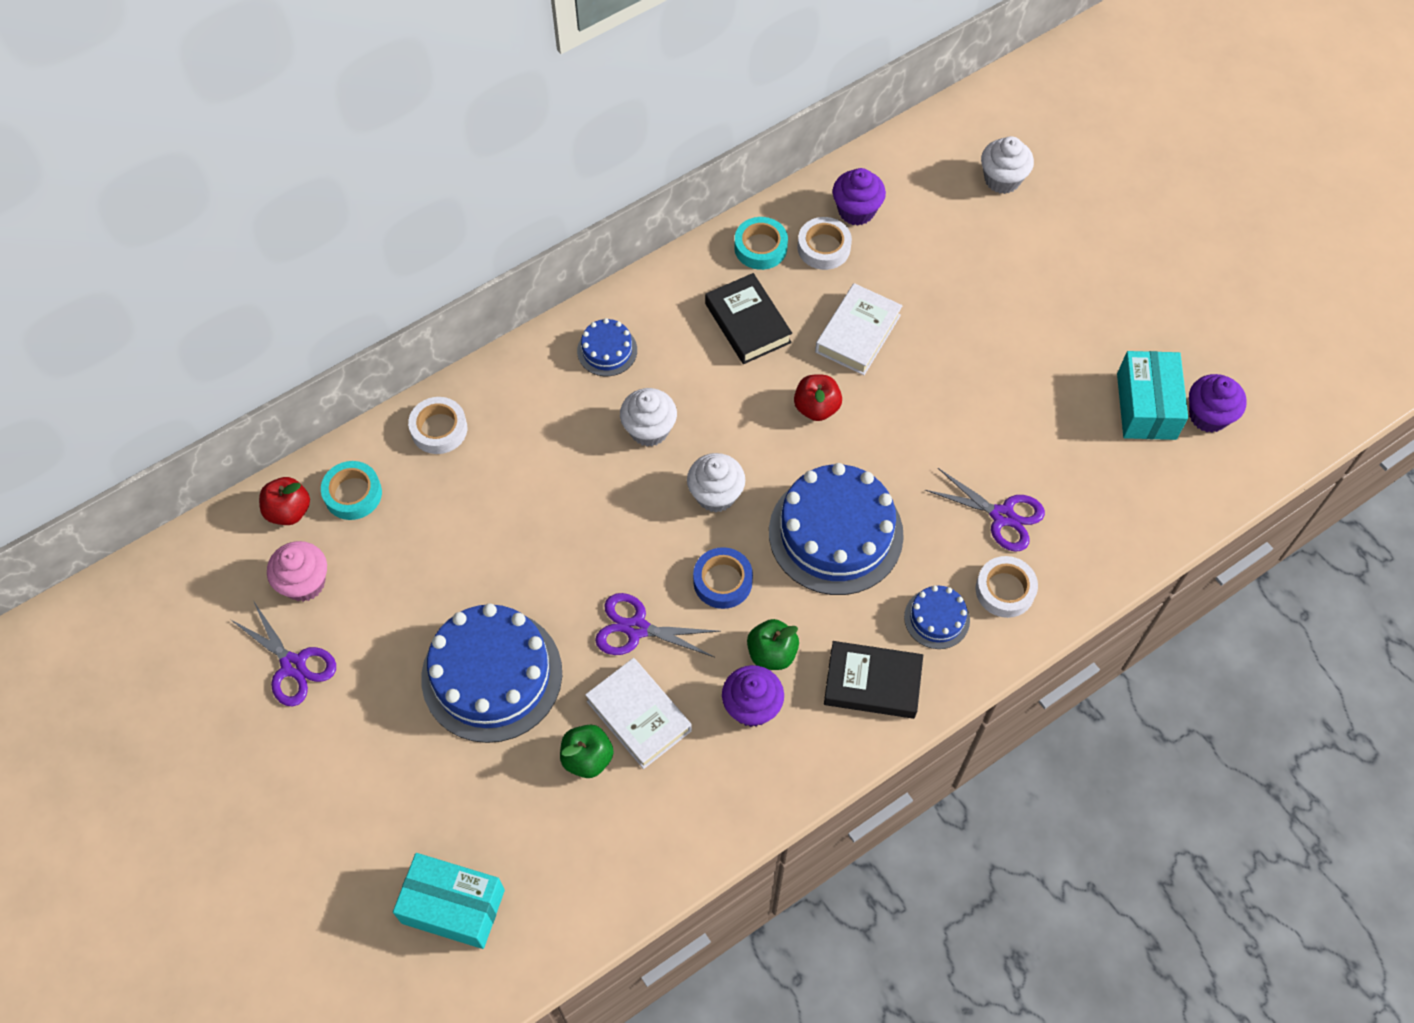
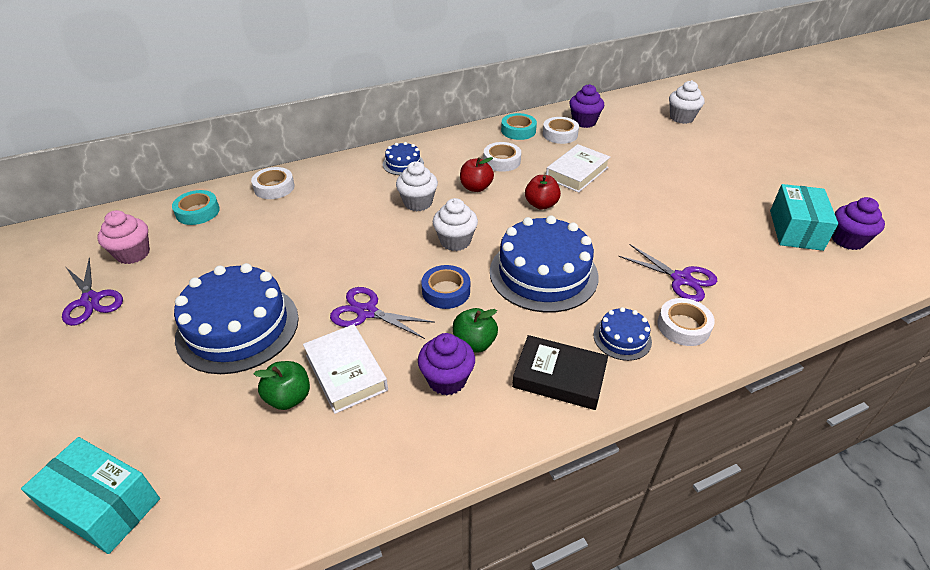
camera: 10 degrees right, 20 degrees down
red apple [259,477,310,525] -> red apple moved to [460,157,494,192]
black book [705,273,792,364] -> white tape [483,142,521,172]

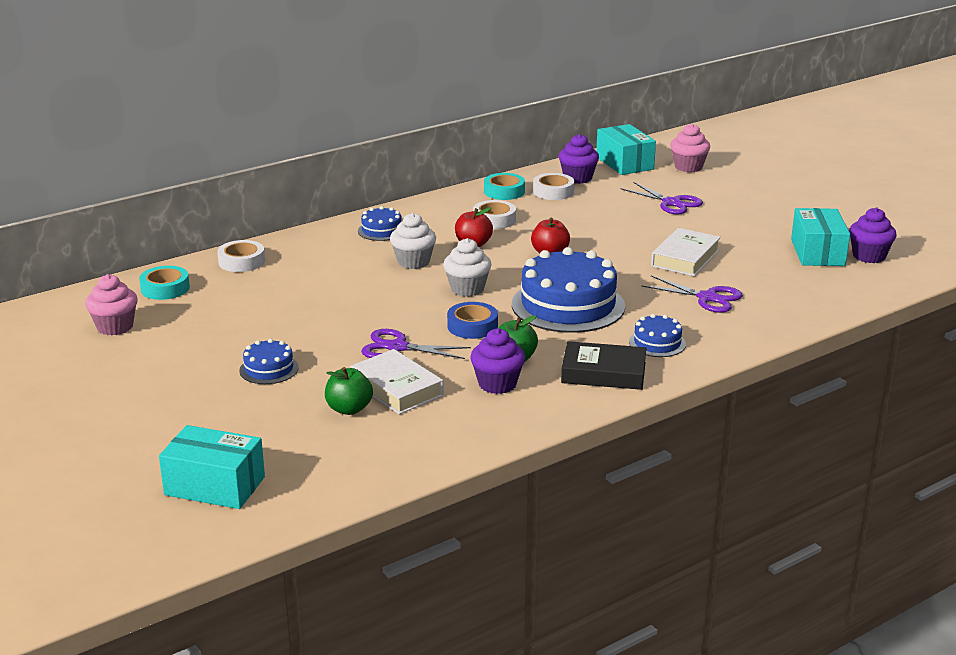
camera: 10 degrees left, 15 degrees down
purple scissors [62,258,123,326] -> purple scissors moved to [621,182,703,215]
blue cake [174,263,299,374] -> blue cake [239,339,299,384], size x0.47
white book [546,144,610,193] -> white book moved to [651,228,721,276]
white tape [657,298,715,346] -> none
white cupcake [669,80,705,124] -> pink cupcake [670,124,710,172]
none -> turquoise box [596,124,656,175]

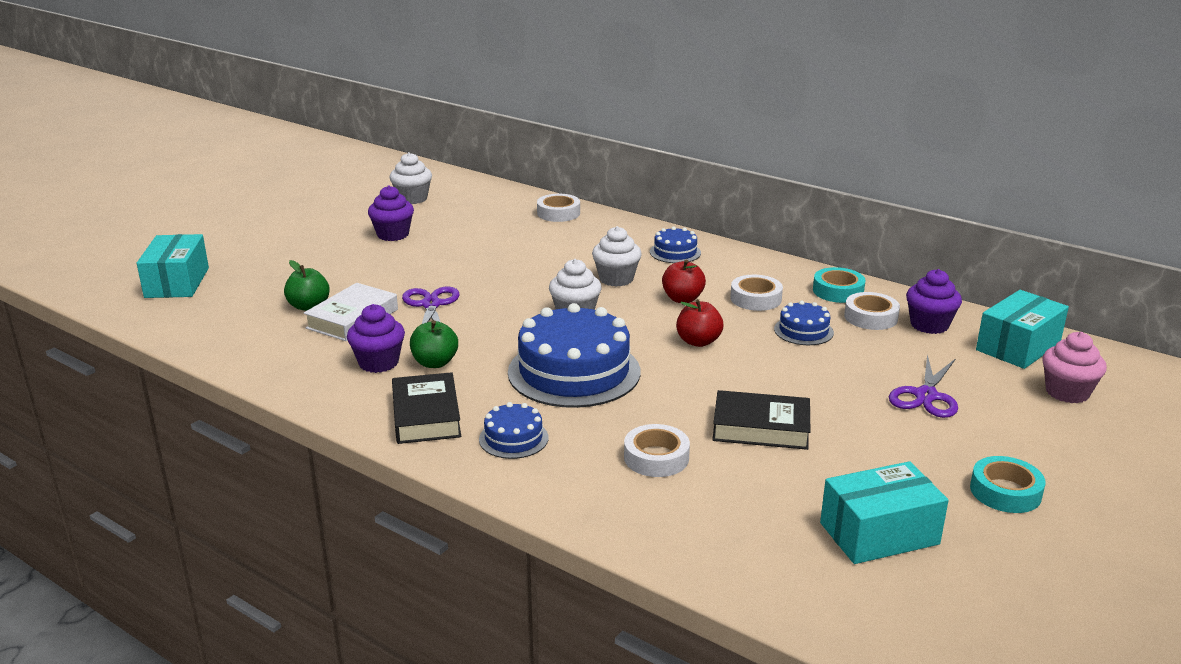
camera: 70 degrees right, 0 degrees up
pink cupcake [85,274,138,335] -> white cupcake [390,152,432,204]
turquoise tape [139,266,190,300] -> turquoise tape moved to [970,456,1045,513]
blue cake [239,339,299,384] -> blue cake moved to [774,301,834,345]
blue tape [447,302,498,339] -> none
purple scissors [641,275,743,313] -> white tape [624,424,690,477]
white book [651,228,721,276] -> black book [712,390,810,450]
purple cupcake [849,207,897,263] -> purple cupcake moved to [368,185,414,241]

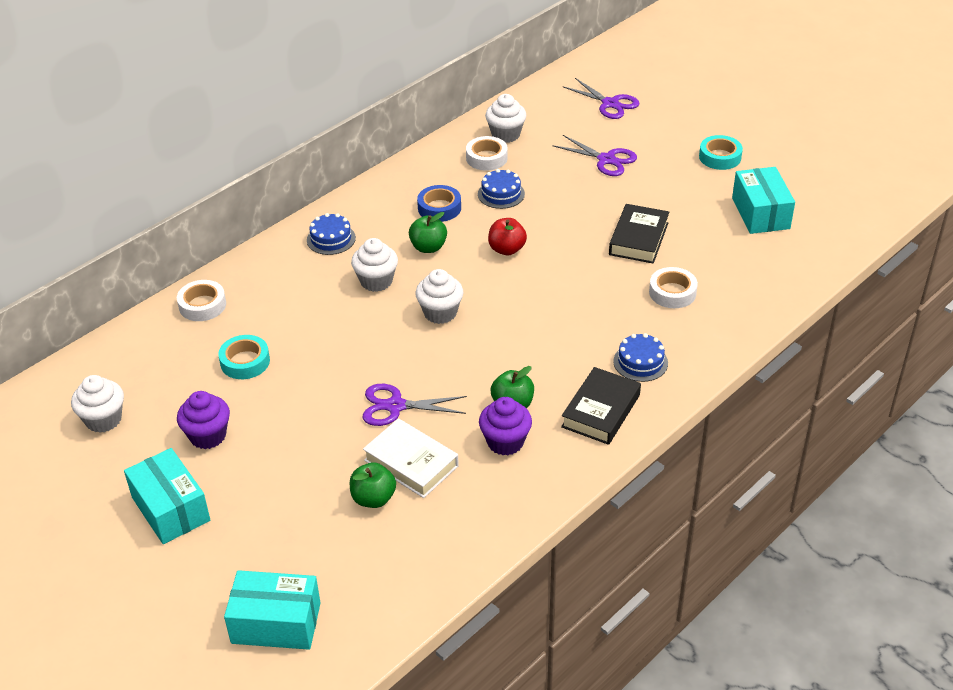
camera: 80 degrees left, 15 degrees up
black book [392,372,461,444] -> black book turned 60 degrees counterclockwise [561,367,641,445]
blue cake [508,303,640,408] -> none
red apple [662,260,706,303] -> green apple [409,212,447,253]
white tape [730,275,783,311] -> blue tape [417,185,461,222]
turquoise tape [813,267,866,303] -> turquoise tape moved to [218,335,270,379]
purple cupcake [906,269,962,334] -> white cupcake [485,94,526,143]
turquoise box [976,290,1069,369] -> turquoise box moved to [124,448,210,544]
pink cupcake [1042,332,1107,403] -> purple scissors [563,78,640,119]

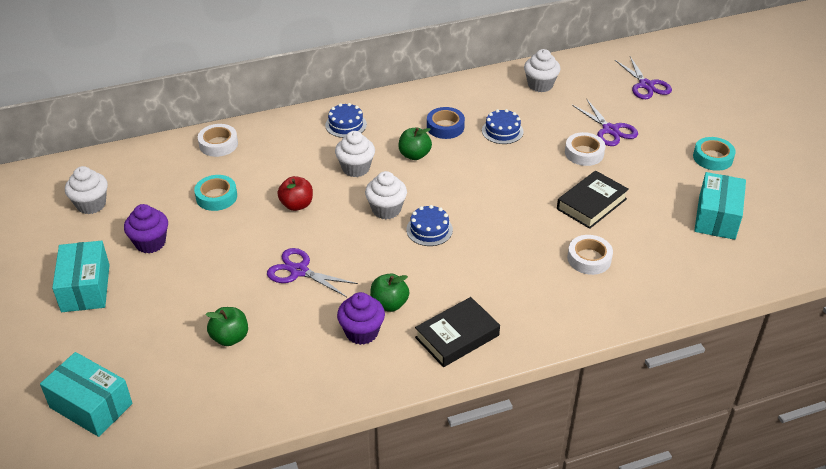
camera: 25 degrees right, 0 degrees up
white book [363,418,459,498] -> none
white tape [466,136,508,171] -> white tape moved to [565,132,605,166]
red apple [488,218,527,255] -> red apple moved to [277,176,313,211]
blue cake [613,333,668,382] -> blue cake moved to [406,205,453,246]

